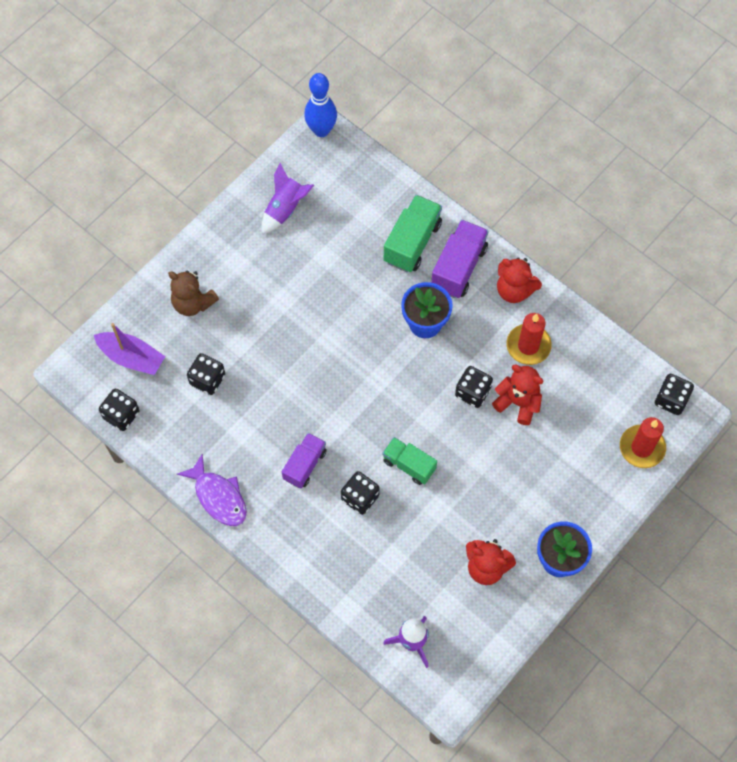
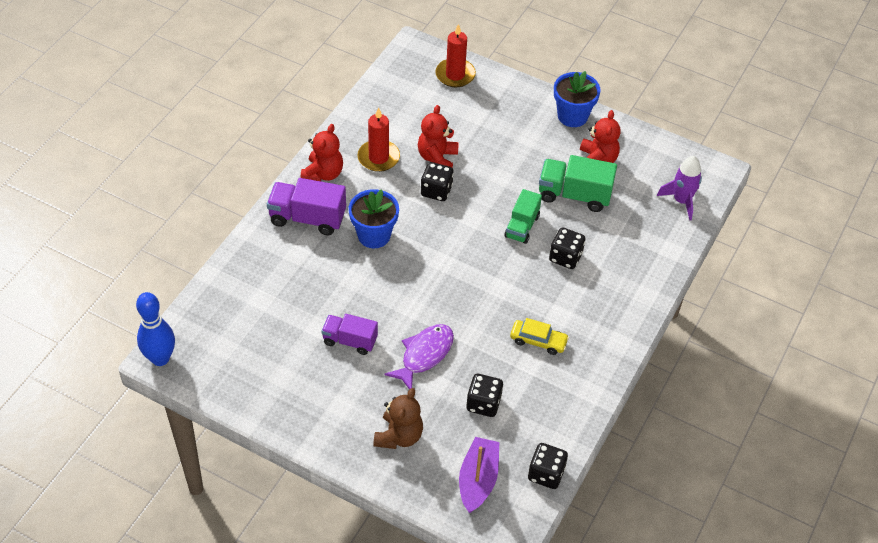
camera: 105 degrees left, 15 degrees down
purple fish [177,453,247,526] -> purple fish moved to [384,324,454,390]
purple rocket [262,163,314,234] -> none
purple truck [282,433,327,489] -> purple truck moved to [322,314,378,355]
green truck [384,195,442,272] -> green truck moved to [539,155,617,212]
black dice [655,374,694,415] -> none
none -> yellow car [510,318,569,355]

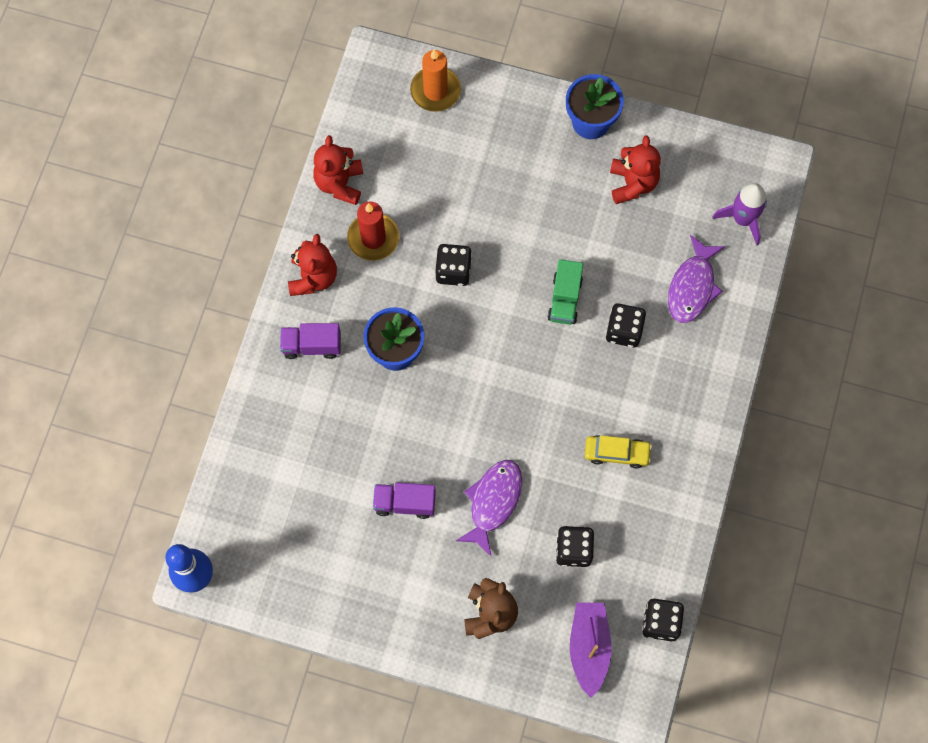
camera: 10 degrees left, 20 degrees up
purple truck [267,178,346,235] -> purple truck [280,323,341,359], size x0.66
red teddy bear [418,105,459,167] -> red teddy bear moved to [313,135,363,205]
red candle [435,24,476,87] -> orange candle [410,49,461,112]
green truck [539,155,617,212] -> none
none -> purple fish [668,235,726,323]

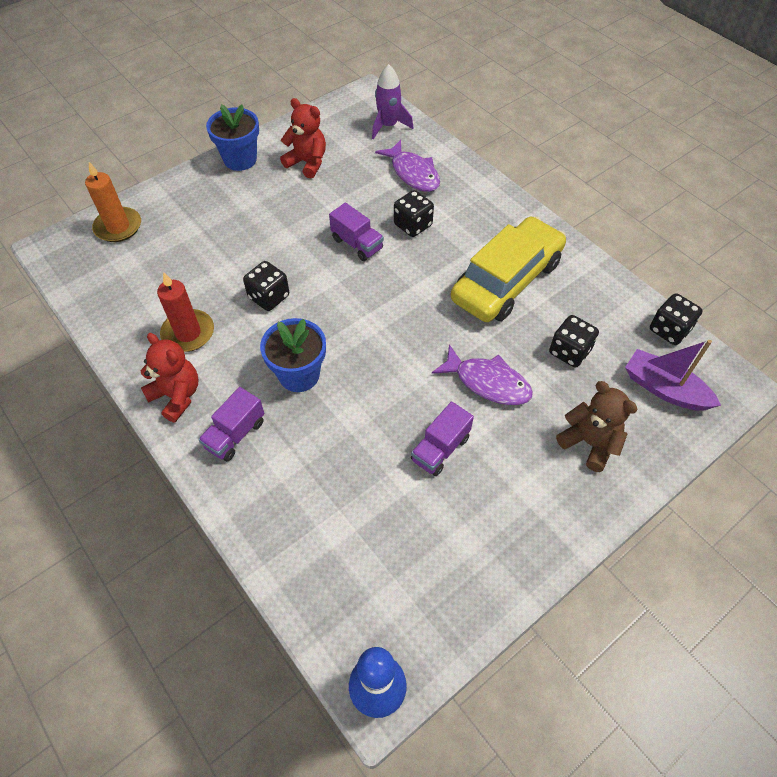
camera: 55 degrees left, 15 degrees down
red teddy bear [313,135,363,205] -> none
purple fish [456,460,522,556] -> purple fish turned 150 degrees clockwise [432,344,533,405]
green truck [548,259,583,325] -> purple truck [329,203,384,261]
yellow car [585,435,652,469] -> yellow car [451,216,566,322], size x2.22

